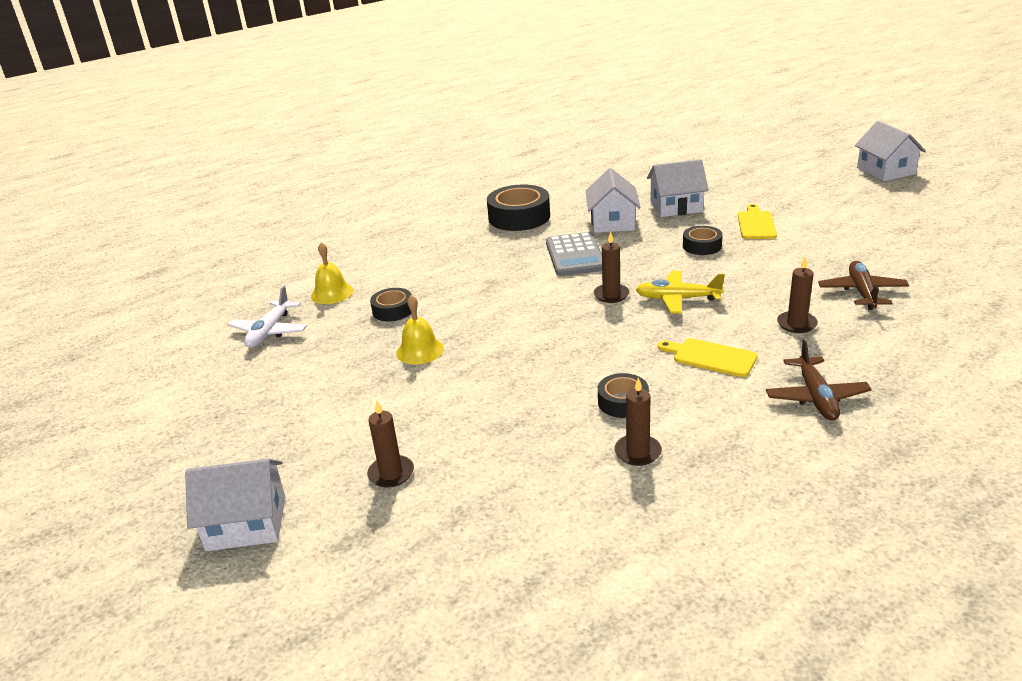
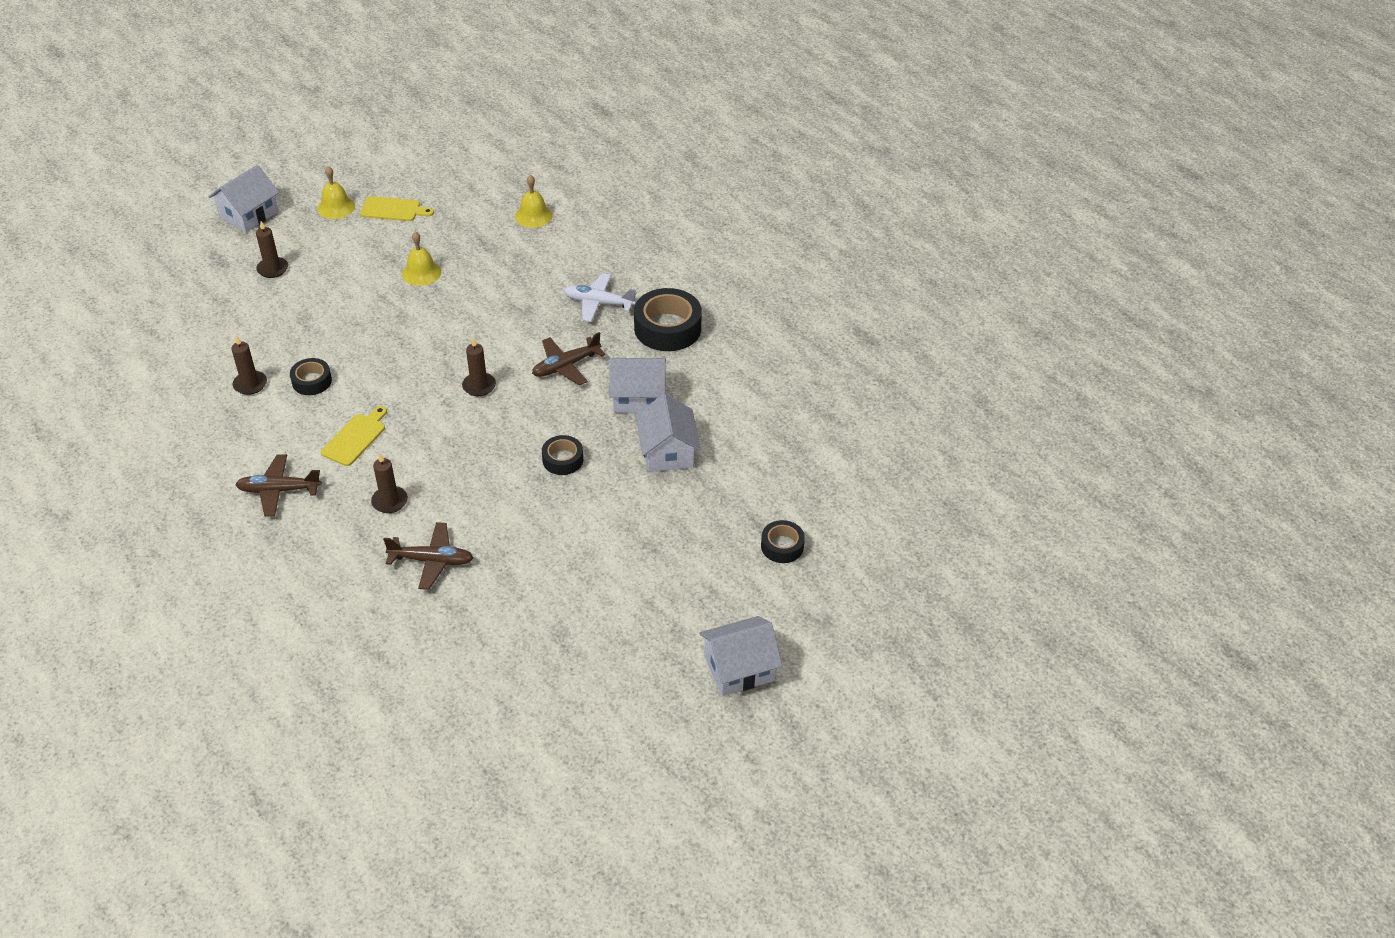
camera: 85 degrees right, 15 degrees up
white house [185,459,285,551] -> white house turned 45 degrees clockwise [209,165,279,233]
white plane [228,286,307,348] -> white plane moved to [563,273,637,322]
black tape [370,288,412,321] -> black tape moved to [761,520,805,563]
grey calculator [546,232,602,276] -> brown plane [532,332,605,386]
yellow plane [636,271,725,314] -> none
yellow cutting board [738,204,777,239] -> yellow cutting board moved to [360,196,434,221]
none -> yellow bell [317,166,355,219]

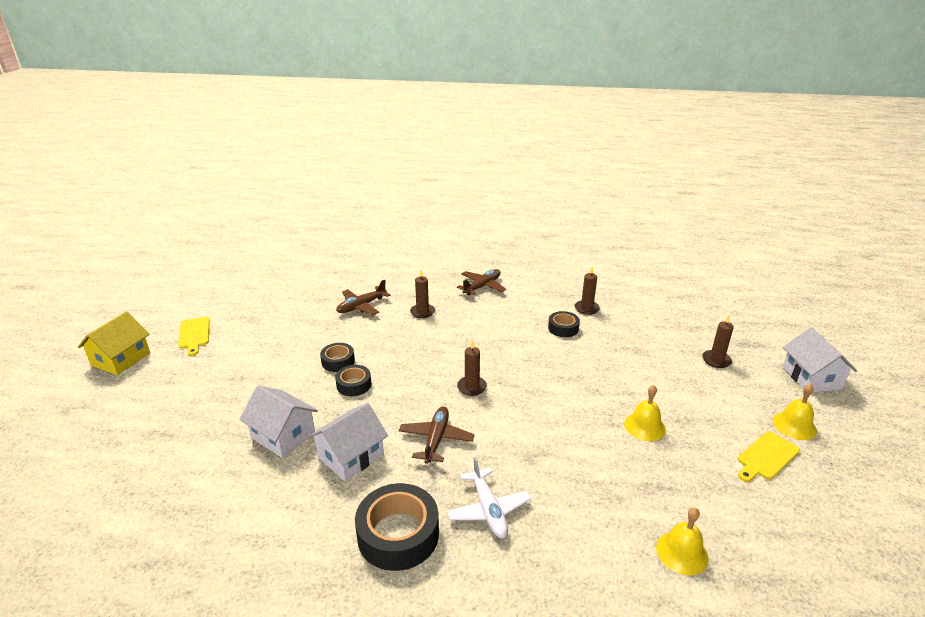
camera: 135 degrees right, 15 degrees down
yellow cutting board [321,406,387,466] -> yellow cutting board moved to [178,317,210,356]
white plane [563,273,637,322] -> white plane turned 105 degrees clockwise [447,457,531,538]
white house [699,616,782,696] -> yellow house [78,312,150,375]
black tape [761,520,805,563] -> black tape moved to [320,343,355,372]

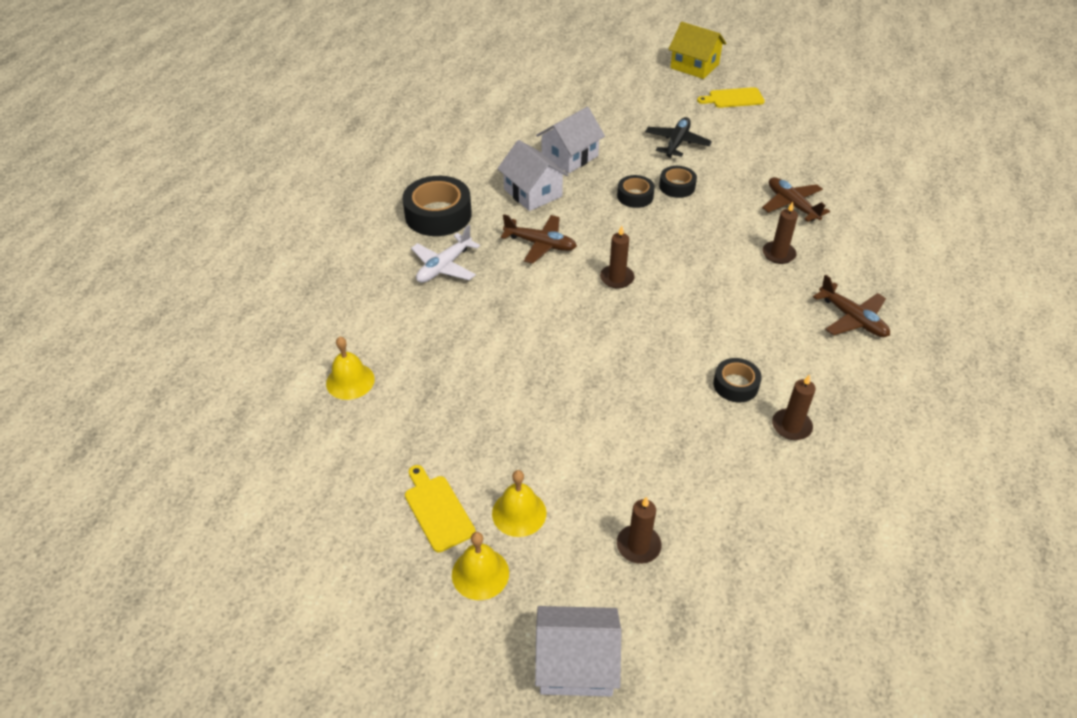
camera: 100 degrees right, 15 degrees up
white plane [447,457,531,538] -> white plane turned 45 degrees counterclockwise [411,225,480,283]
yellow bell [624,385,666,441] -> yellow bell moved to [492,470,546,537]
none -> black plane [645,117,712,158]

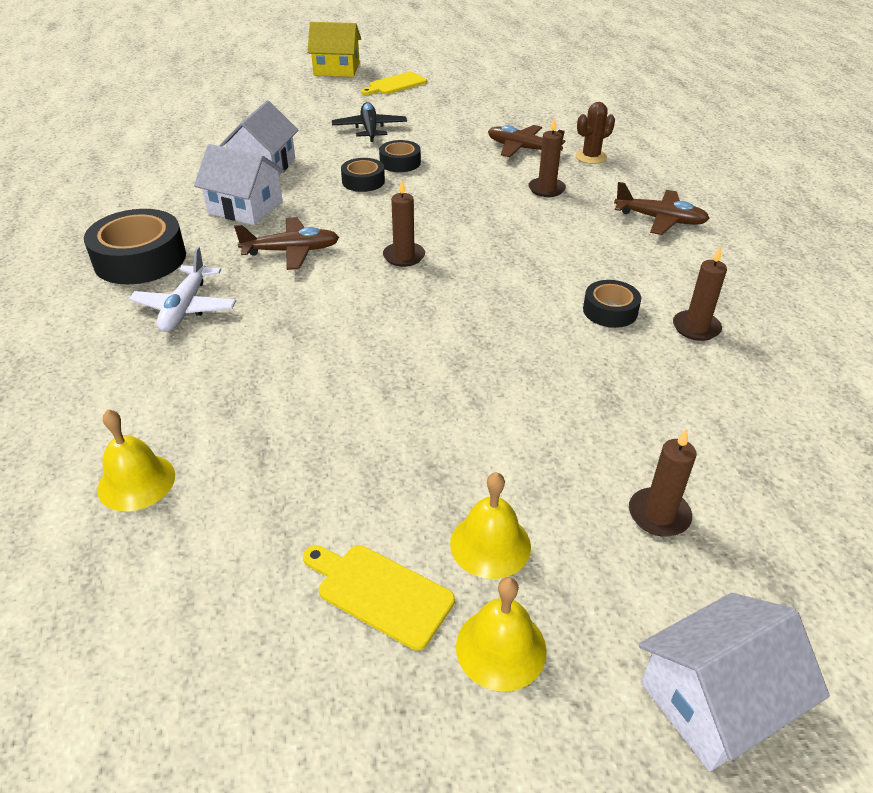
camera: 30 degrees left, 5 degrees down
none -> brown cactus [576,102,615,164]

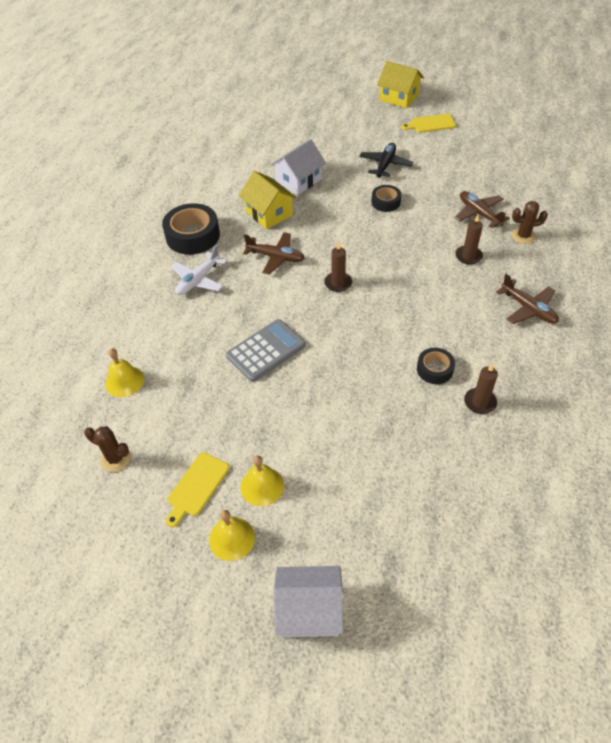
camera: 30 degrees right, 10 degrees up
white house [194,144,285,225] -> yellow house [239,171,297,229]
yellow cutting board [303,545,455,650] -> yellow cutting board turned 120 degrees counterclockwise [166,452,229,527]
black tape [341,158,385,192] -> none
brown candle [629,429,697,537] -> none
none -> brown cactus [84,426,131,472]
none -> grey calculator [226,319,306,382]

